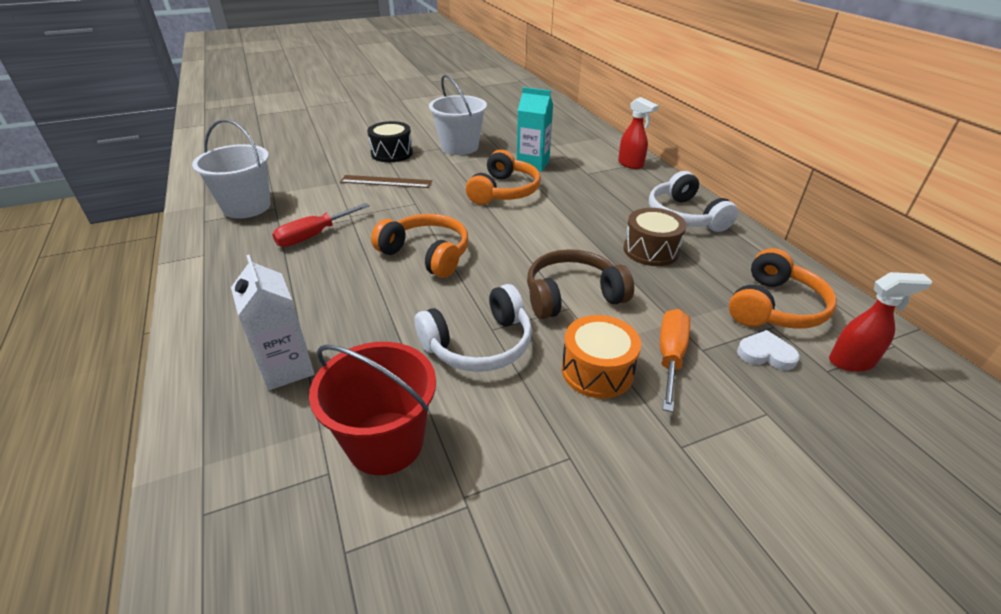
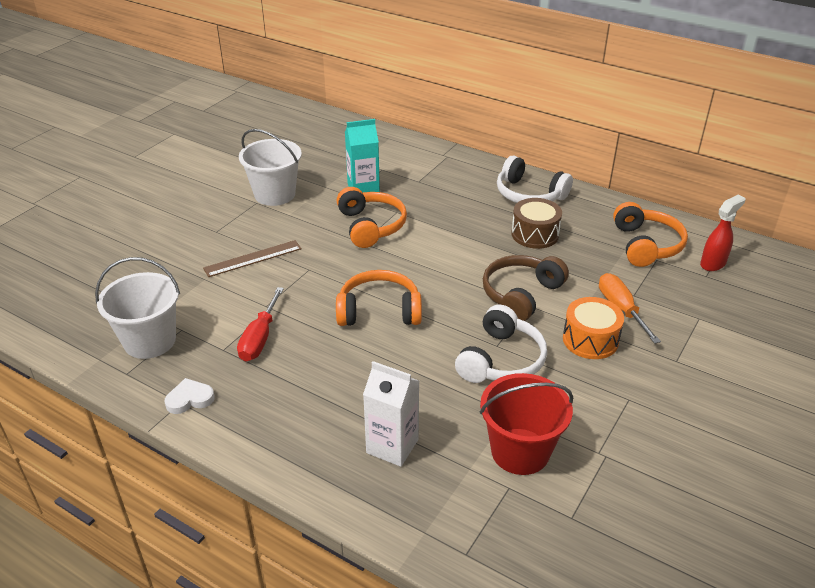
camera: 35 degrees left, 0 degrees up
black drum [367,121,413,162] -> none
red spray bottle [618,97,659,169] -> none
white heart [737,330,800,370] -> white heart moved to [164,378,215,414]

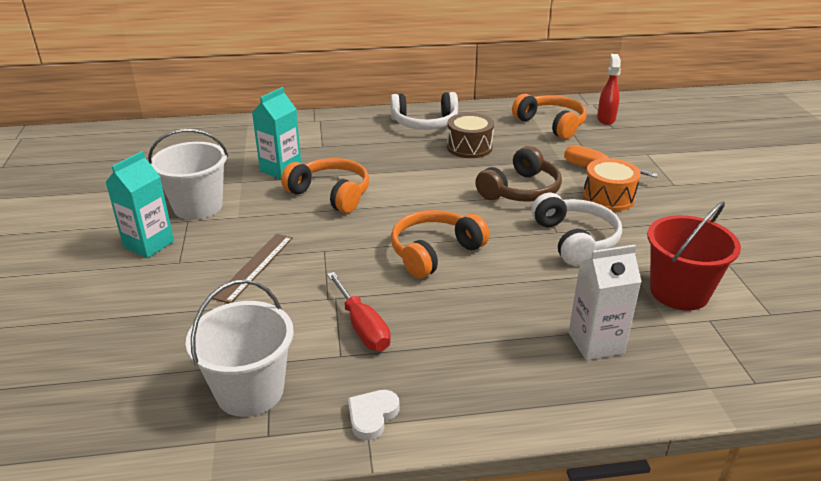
camera: 40 degrees left, 5 degrees down
brown headphones [483,255,569,321] -> brown headphones turned 135 degrees counterclockwise [475,146,562,202]
none -> turquoise carton [105,151,174,258]

